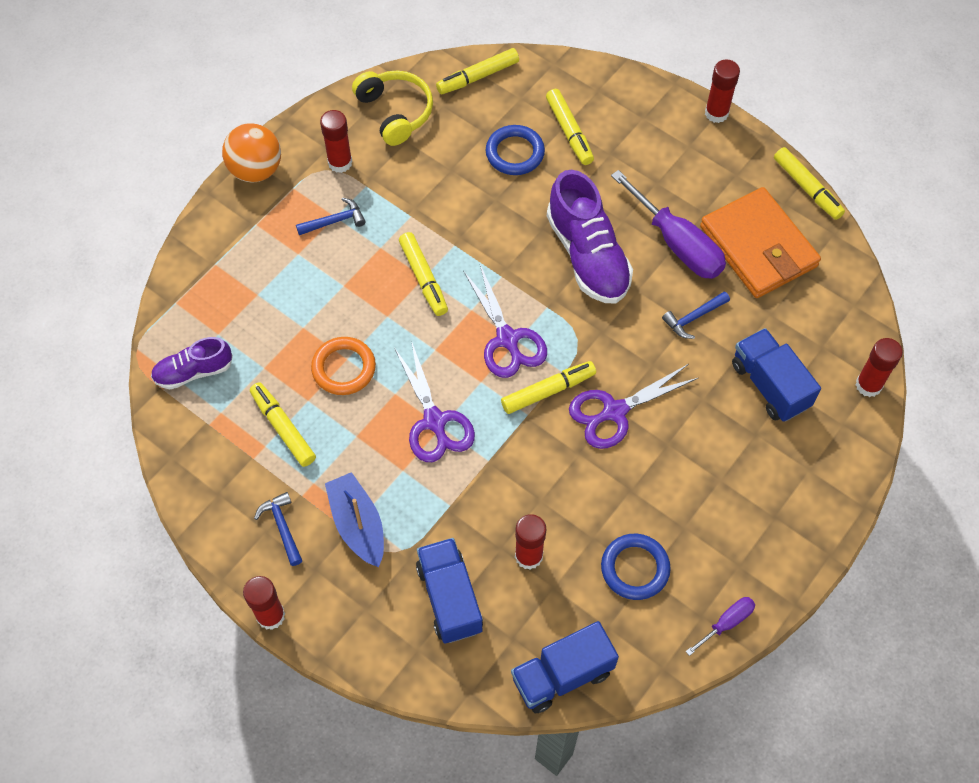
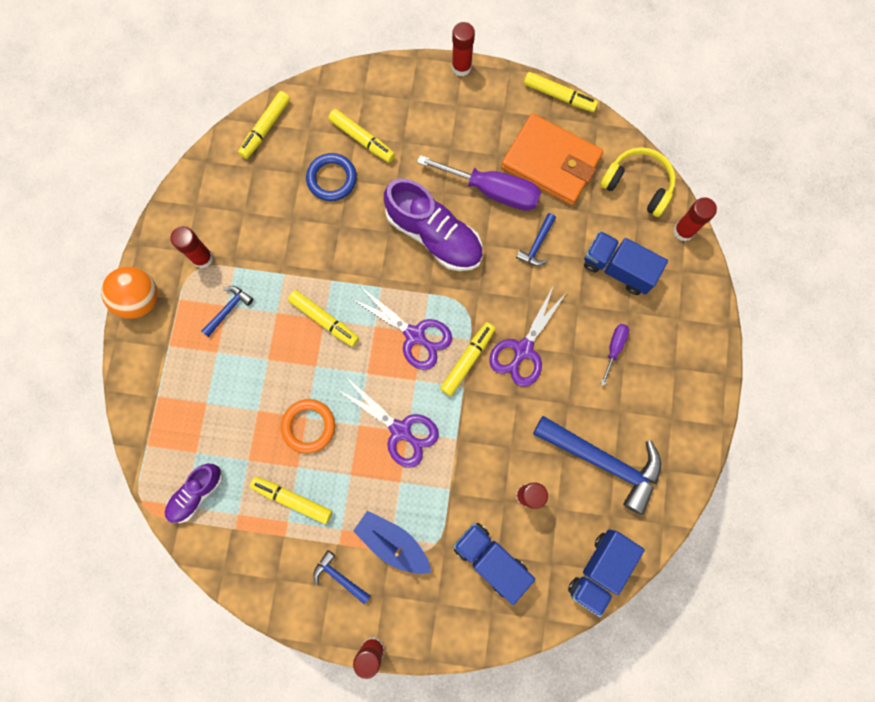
camera: 30 degrees left, 15 degrees up
yellow headphones [352,71,433,146] -> yellow headphones moved to [600,147,676,217]
blue ring [601,534,671,600] -> blue hammer [533,416,661,515]
purple screwdriver [685,597,755,656] -> purple screwdriver moved to [601,324,629,386]

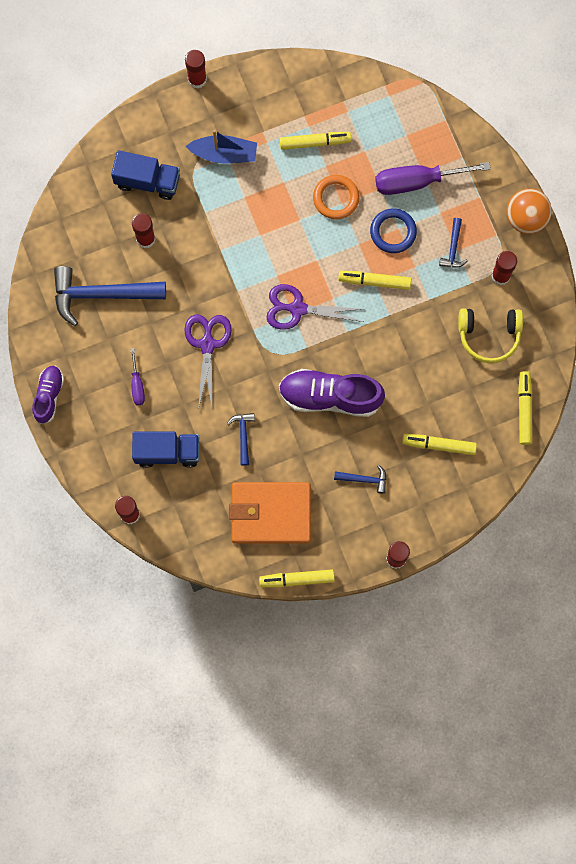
camera: 150 degrees right, 0 degrees up
purple shoe [165,464,223,523] -> purple shoe moved to [32,366,64,424]
blue ring [306,153,357,201] -> blue ring moved to [370,208,417,253]
blue hammer [314,550,371,605] -> blue hammer moved to [334,465,386,494]
purple scissors [338,377,439,468] -> none
purple screwdriver [417,155,541,211] -> purple screwdriver moved to [375,162,491,195]
yellow marker [440,322,495,396] -> none
blue truck [568,529,645,617] -> none
yellow headphones [600,147,676,217] -> yellow headphones moved to [458,308,523,363]

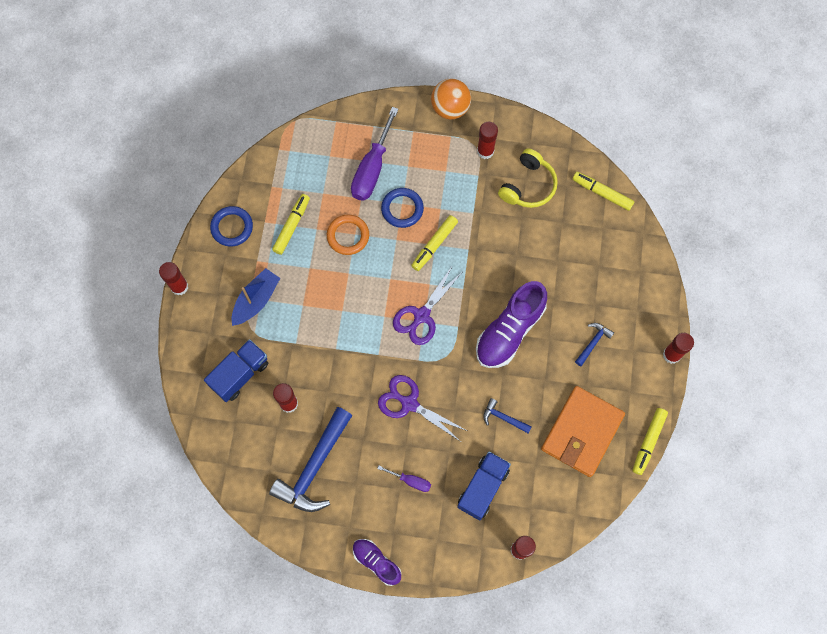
camera: 60 degrees left, 5 degrees down
yellow marker [402,434,477,455] -> none
blue hammer [439,218,468,268] -> none
none -> blue ring [210,206,253,247]

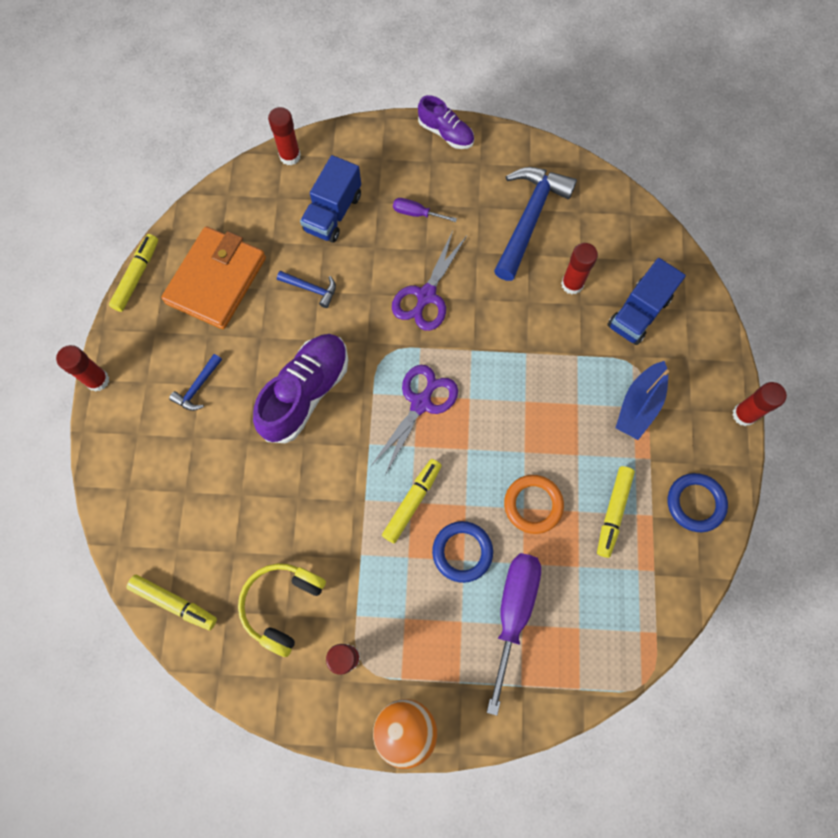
camera: 175 degrees right, 0 degrees up
purple scissors [378,375,467,441] -> purple scissors turned 90 degrees clockwise [392,231,467,331]

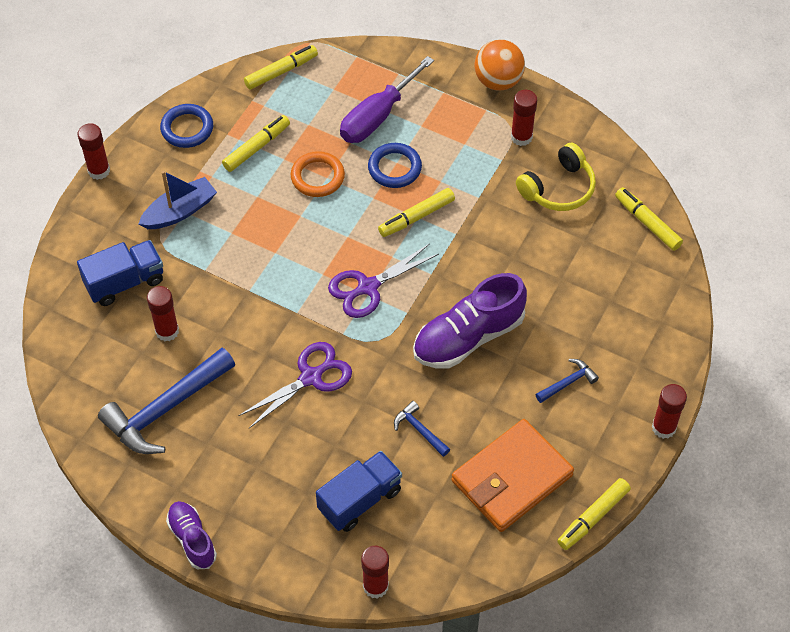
camera: 155 degrees left, 15 degrees down
purple screwdriver [393,198,457,222] -> none
none -> yellow marker [244,45,318,90]

